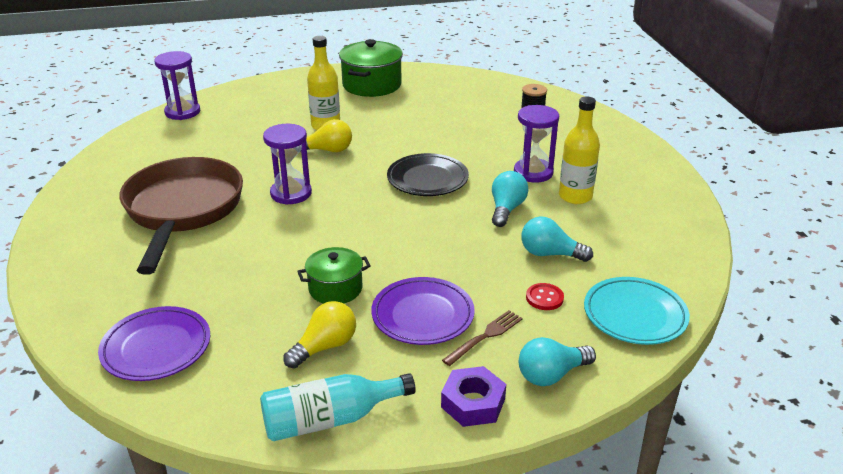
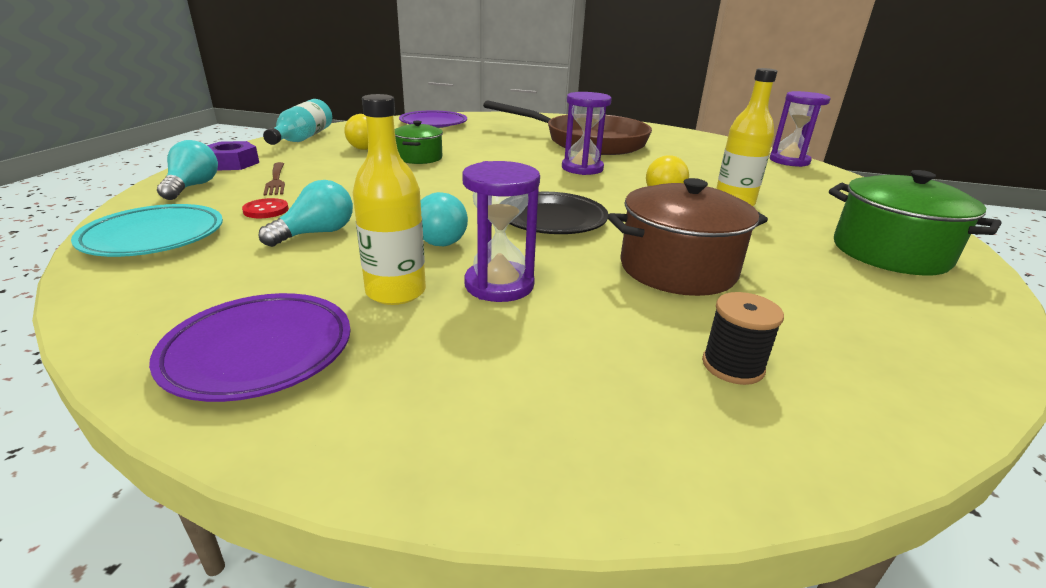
camera: 115 degrees right, 5 degrees down
purple plate [371,277,475,345] -> purple plate moved to [149,293,351,402]
none -> brown pot [608,178,768,296]

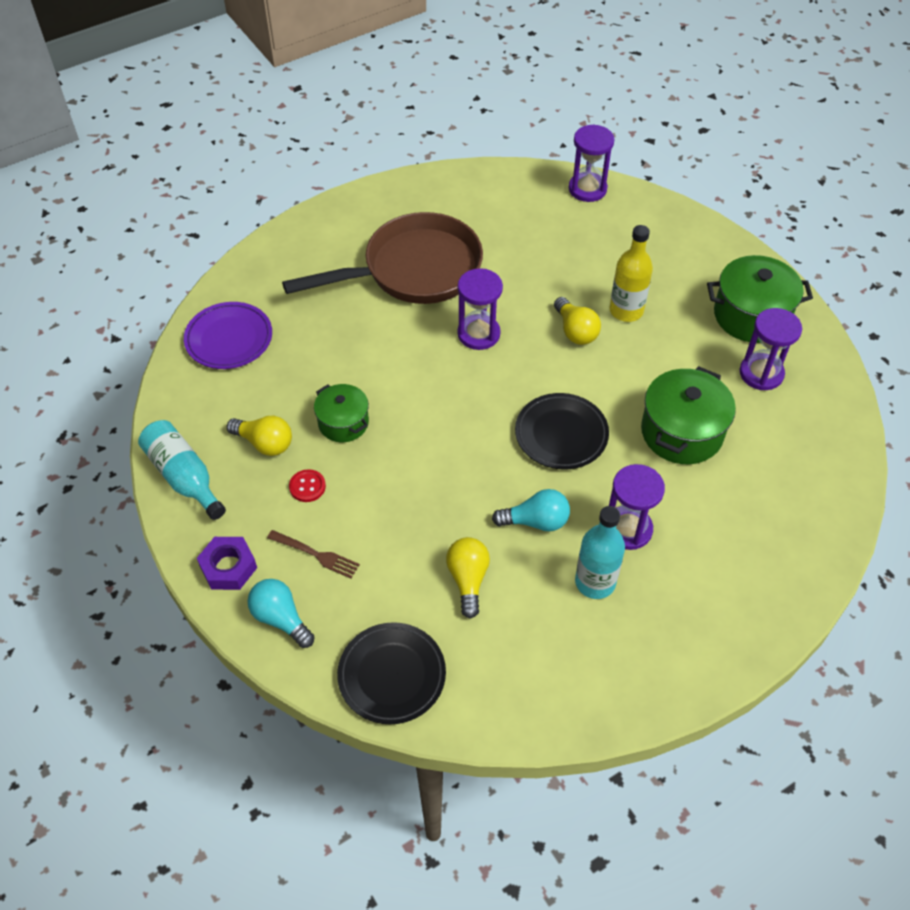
camera: 45 degrees left, 25 degrees up
turquoise plate [71,204,223,257] -> black plate [337,622,446,724]
purple plate [149,293,351,402] -> none
red button [242,198,289,218] -> red button moved to [289,469,326,502]
turquoise light bulb [258,180,353,247] -> yellow light bulb [446,537,490,619]
yellow bottle [353,94,426,305] -> turquoise bottle [575,506,625,599]
brown pot [608,178,768,296] -> green pot [641,366,736,464]
black spool [702,292,784,385] -> none
none -> purple hourglass [739,308,802,390]

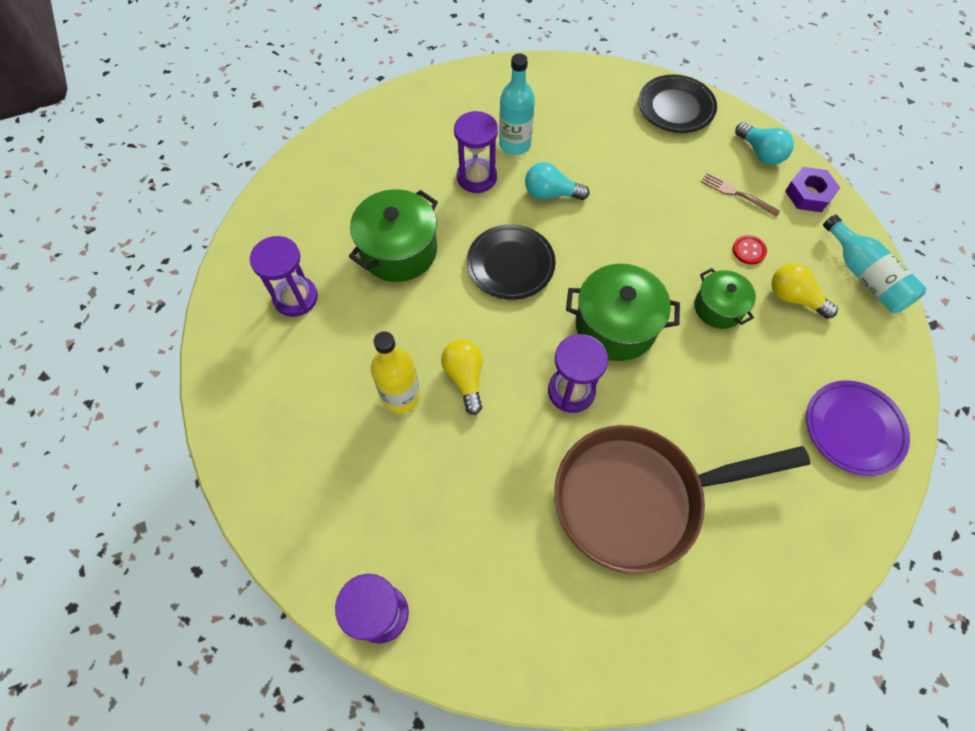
camera: 170 degrees left, 10 degrees up
yellow light bulb [446,537,490,619] -> none
green pot [707,255,813,343] -> green pot moved to [566,264,680,361]

